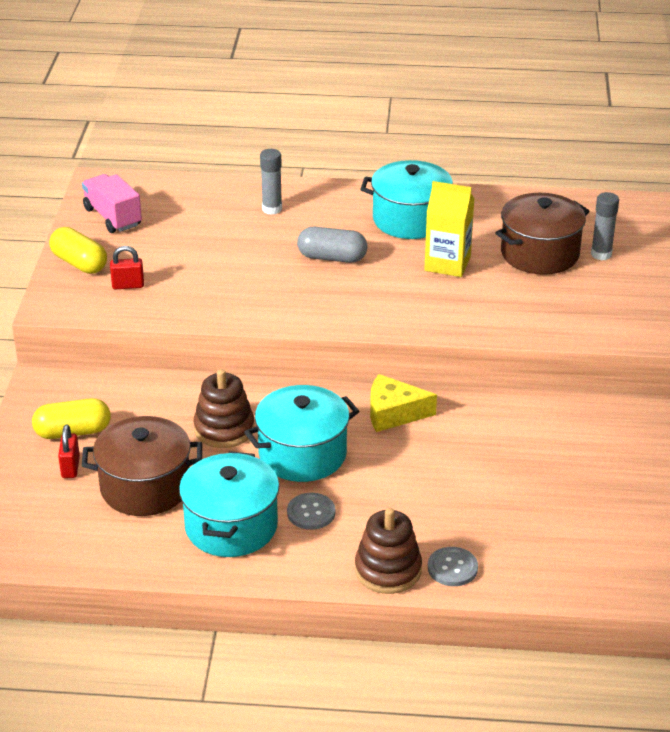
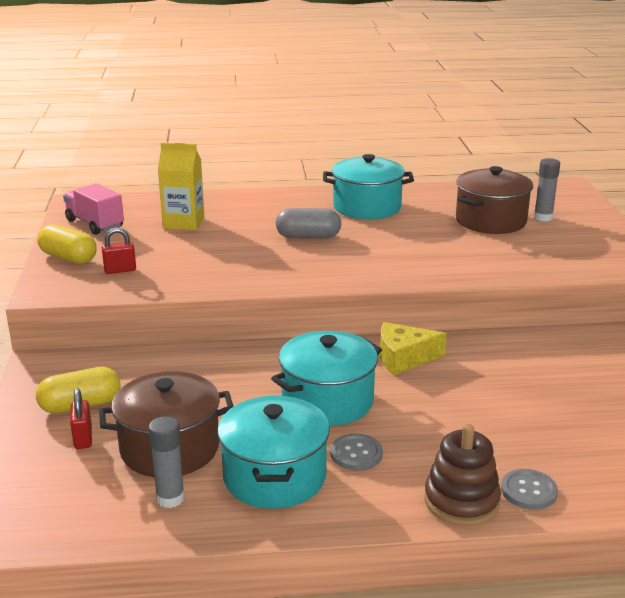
camera: 10 degrees left, 10 degrees down
brown stacking toy [193,369,254,448] -> none
grey glue stick [260,149,282,215] -> grey glue stick moved to [148,416,185,508]
yellow carton [424,181,474,277] -> yellow carton moved to [158,143,204,230]

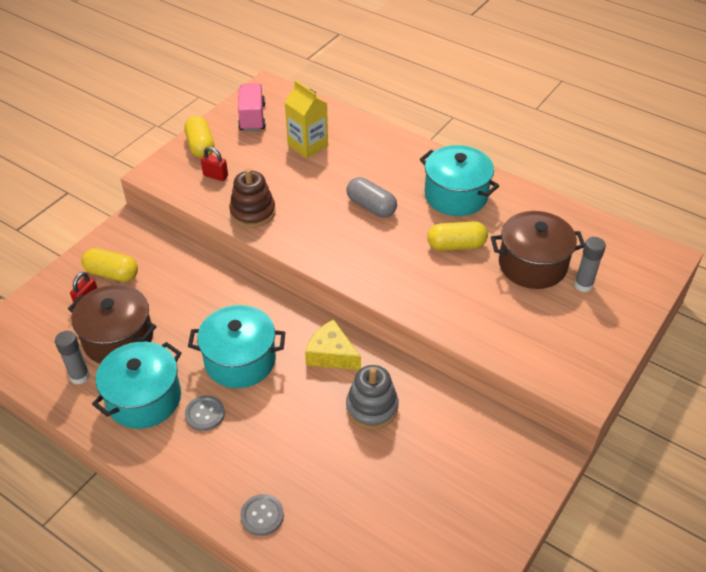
camera: 40 degrees right, 20 degrees up
brown stacking toy [424,424,501,526] -> brown stacking toy moved to [229,168,276,228]
none -> grey stacking toy [346,365,399,429]
none -> yellow capsule [427,221,488,251]

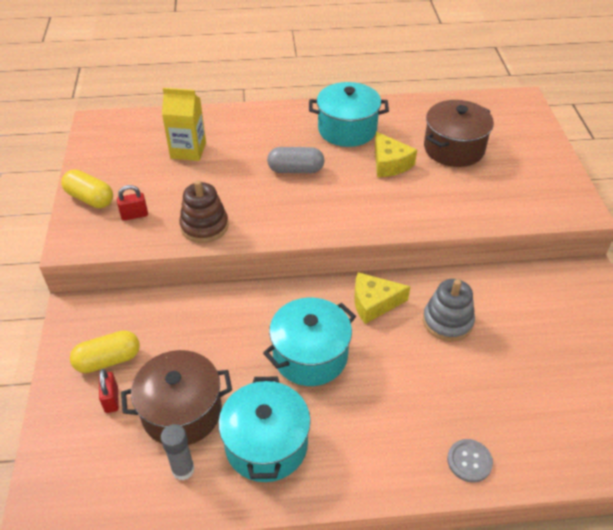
camera: 40 degrees left, 0 degrees up
grey button [185,396,225,431] -> none
pink truck [238,83,266,131] -> none
yellow capsule [427,221,488,251] -> yellow cheese [375,132,417,177]
grey glue stick [574,237,606,292] -> none

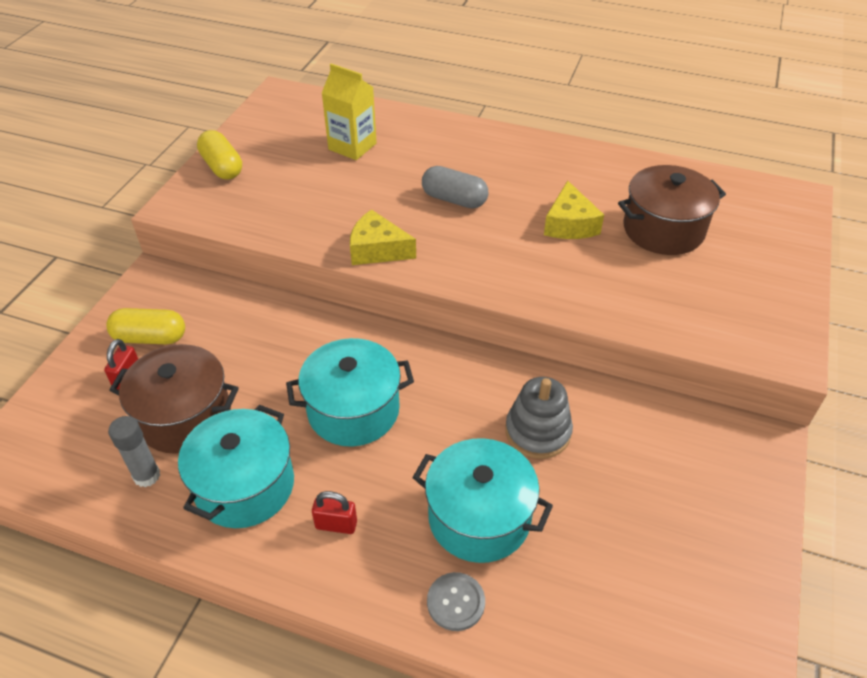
camera: 25 degrees right, 0 degrees up
red padlock [117,185,148,221] -> red padlock moved to [312,491,357,534]
brown stacking toy [179,180,228,243] -> none
turquoise pot [309,82,389,147] -> turquoise pot moved to [412,438,553,563]
yellow cheese [354,272,411,324] -> yellow cheese moved to [350,209,416,265]

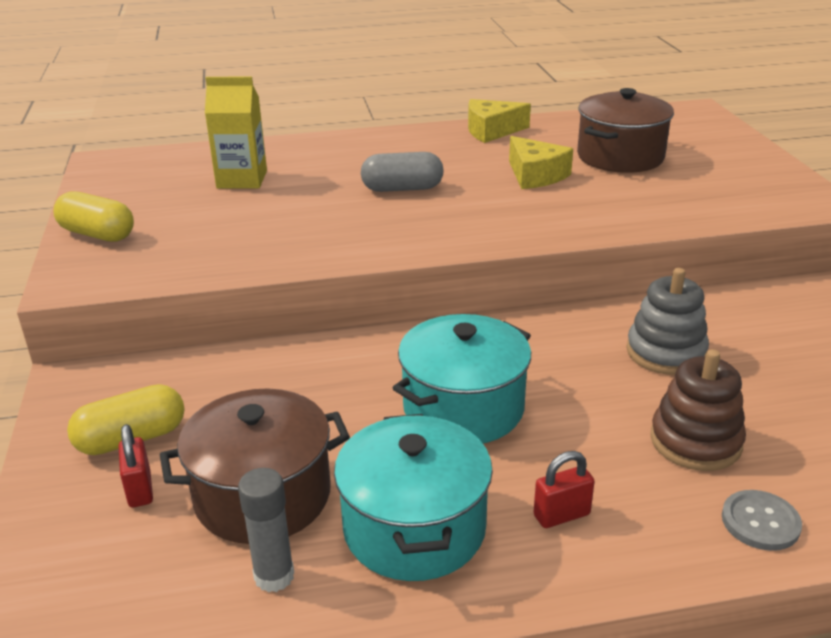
camera: 30 degrees left, 15 degrees down
yellow cheese [350,209,416,265] -> yellow cheese moved to [468,99,531,143]
turquoise pot [412,438,553,563] -> brown stacking toy [650,349,746,471]

